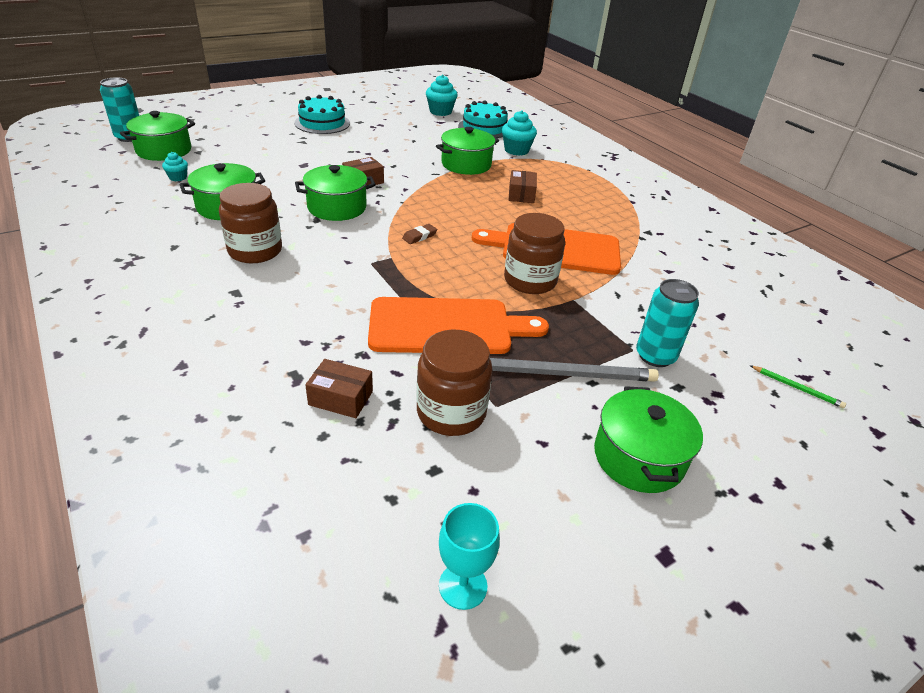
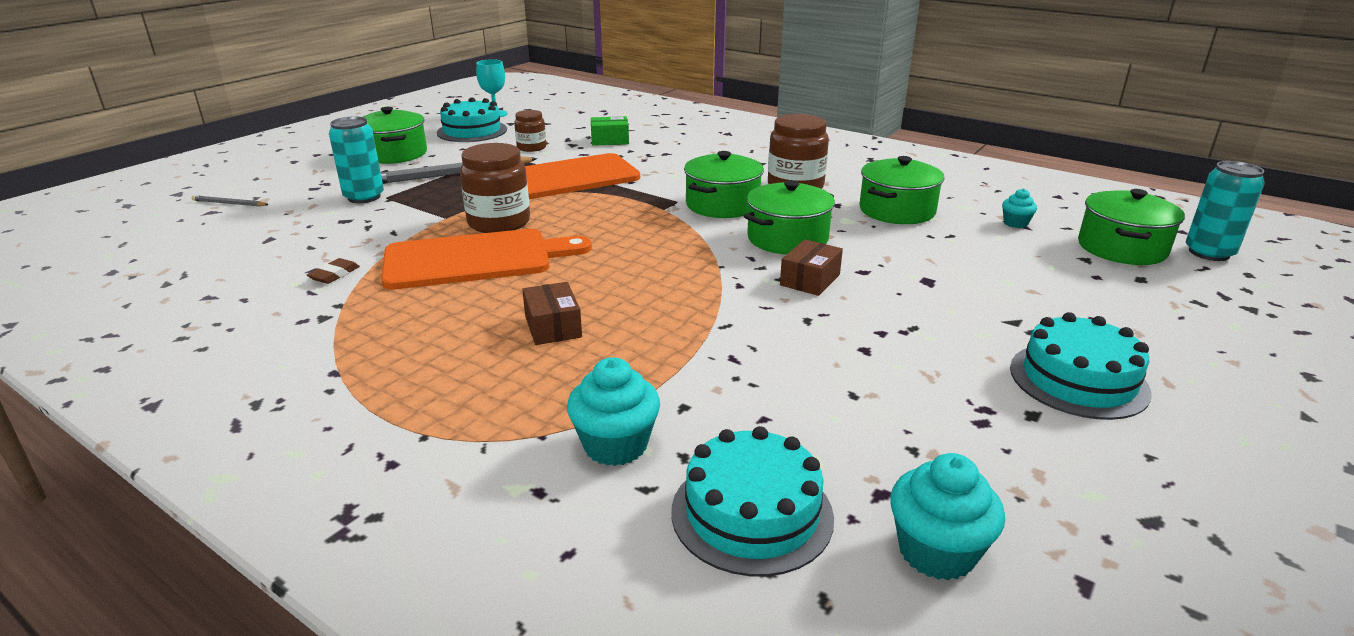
camera: 160 degrees right, 10 degrees down
brown box [305,359,373,418] -> green box [591,116,629,146]
brown eraser [402,224,437,244] -> brown eraser moved to [307,258,360,284]
brown jar [417,330,492,436] -> brown jar [514,110,546,152], size x0.59
green pot [436,127,499,175] -> green pot moved to [684,151,764,218]
green pencil [750,365,846,408] -> grey pencil [191,195,269,206]
none -> turquoise cake [437,97,507,142]

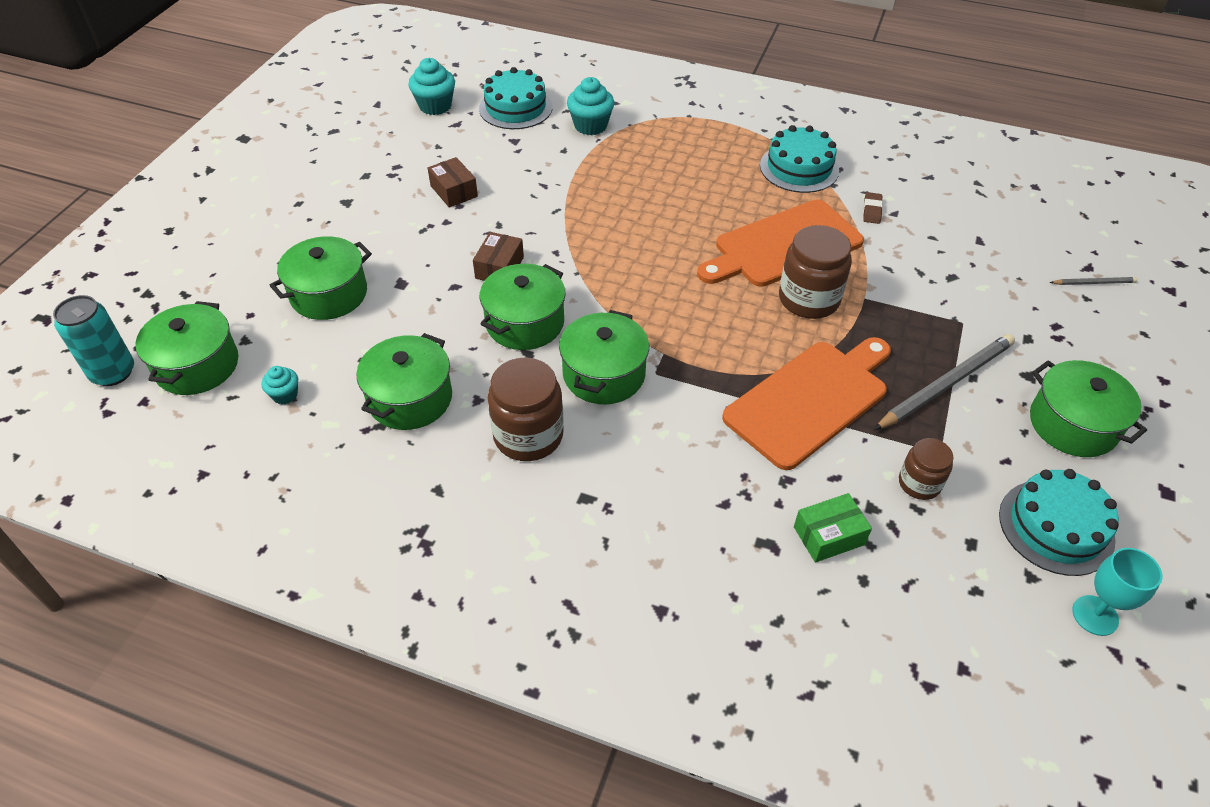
camera: 165 degrees right, 20 degrees up
turquoise can [329,116,384,203] -> none
brown box [522,282,582,345] -> brown box moved to [428,157,478,208]
turquoise cake [1010,312,1152,420] -> turquoise cake moved to [760,125,839,193]
none -> green pot [269,236,372,320]

